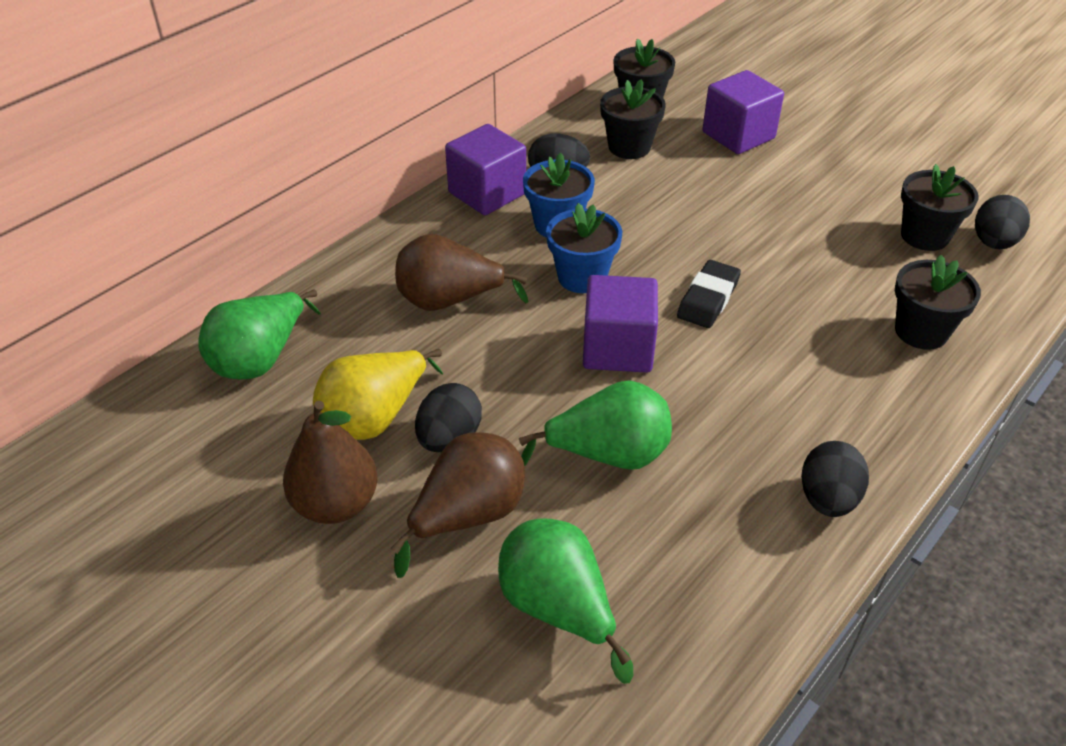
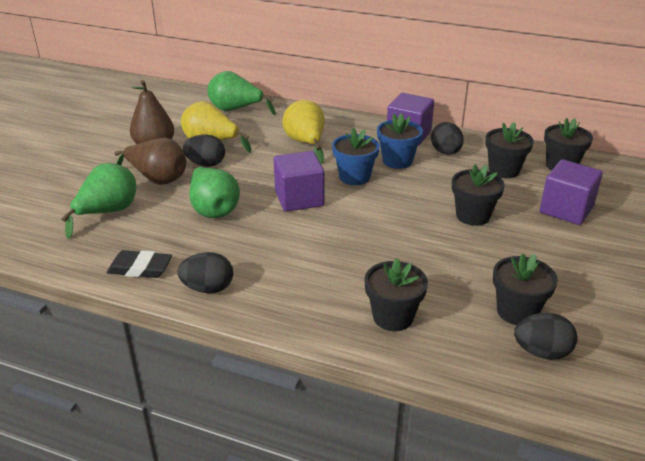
camera: 70 degrees right, 10 degrees down
brown pear [395,234,528,311] -> yellow pear [282,100,325,165]
black eraser [677,260,741,328] -> black eraser moved to [107,250,172,278]
none -> black flower pot [452,164,505,226]

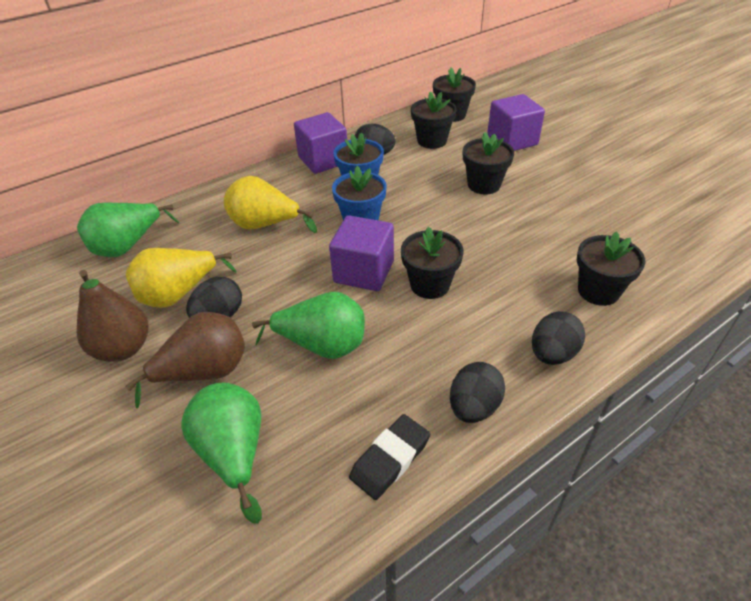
camera: 55 degrees left, 10 degrees up
black flower pot [493,253,558,325] -> black flower pot moved to [401,227,464,299]
black egg [514,313,577,360] -> black egg moved to [532,311,585,365]

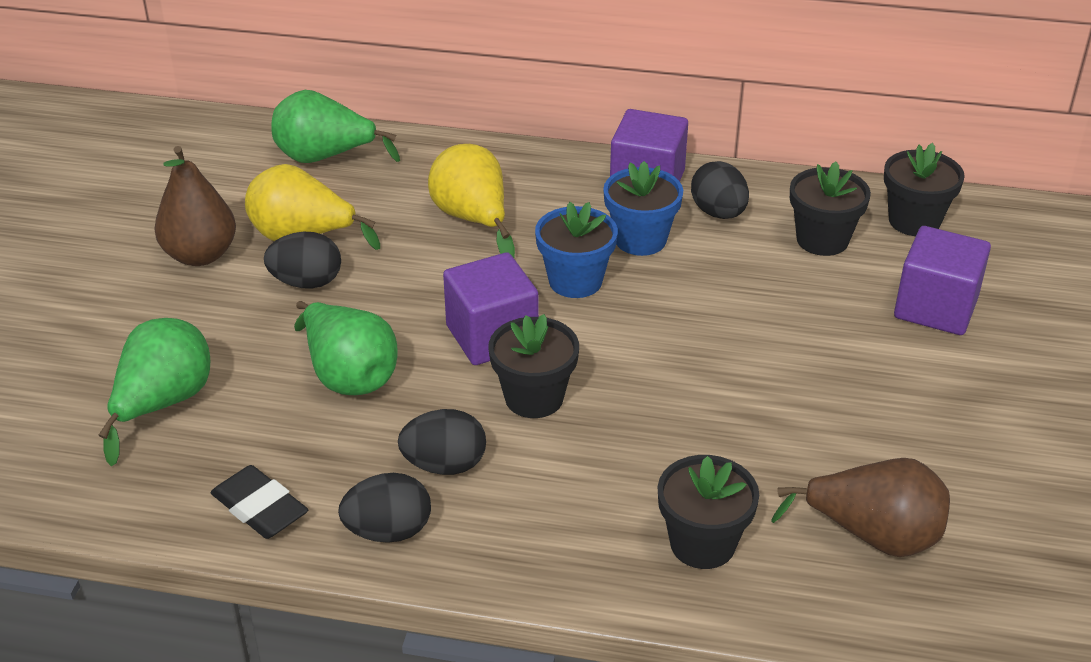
camera: 45 degrees right, 5 degrees down
brown pear [125,312,245,408] -> brown pear moved to [771,458,950,557]
black eraser [349,414,430,500] -> black eraser turned 45 degrees clockwise [211,465,308,539]
black flower pot [463,132,514,195] -> none
black egg [532,311,585,365] -> black egg moved to [398,409,486,475]

